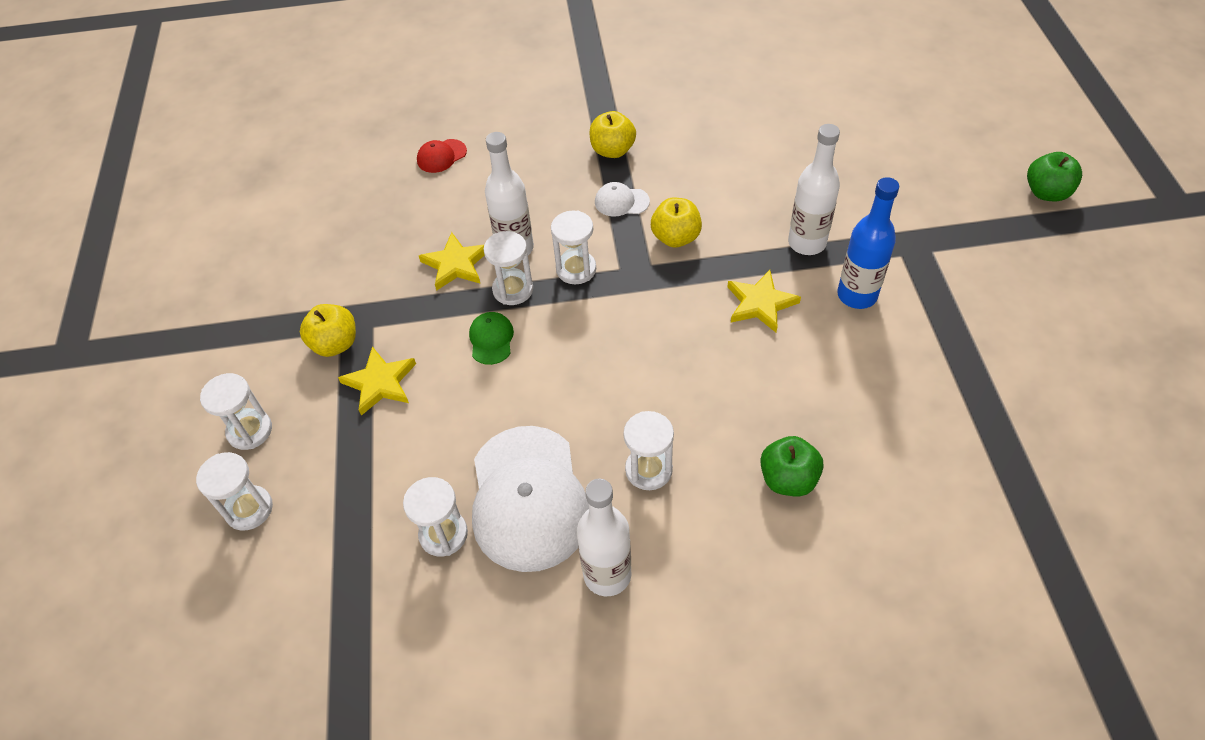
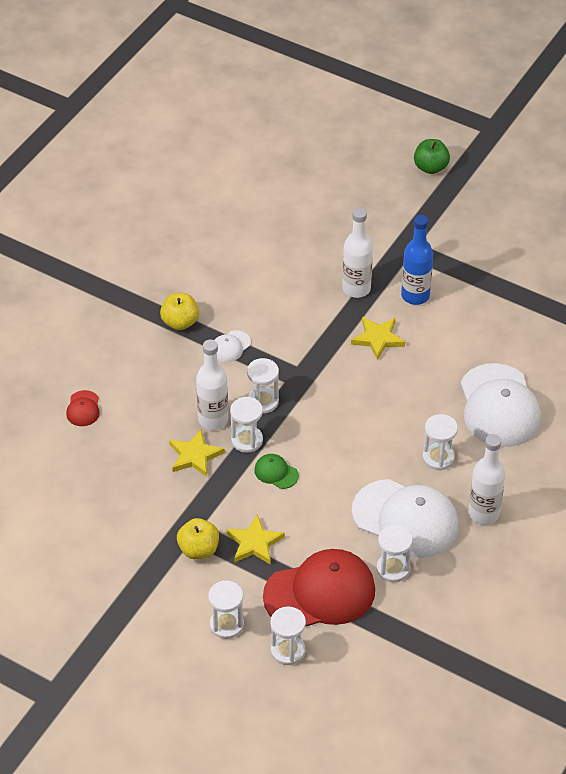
camera: 55 degrees left, 5 degrees down
yellow apple [651,198,702,248] -> none
green apple [760,436,824,496] -> white cap [461,363,541,447]
none -> red cap [263,549,375,627]

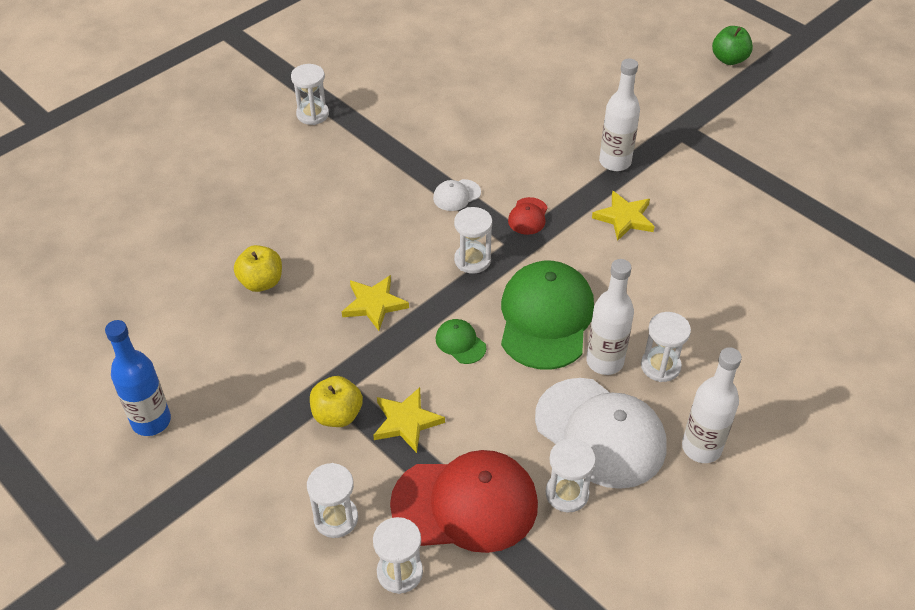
camera: 15 degrees right, 0 degrees up
red cap [66,390,100,426] -> red cap moved to [508,197,548,235]
yellow apple [160,293,199,330] -> yellow apple moved to [234,245,282,292]
white bottle [196,339,228,430] -> white bottle moved to [586,259,634,375]
white hourglass [230,397,263,453] -> white hourglass moved to [291,64,329,125]
blue bottle [401,215,433,305] -> blue bottle moved to [105,320,171,436]
white cap [461,363,541,447] -> none
none -> green cap [501,261,594,370]

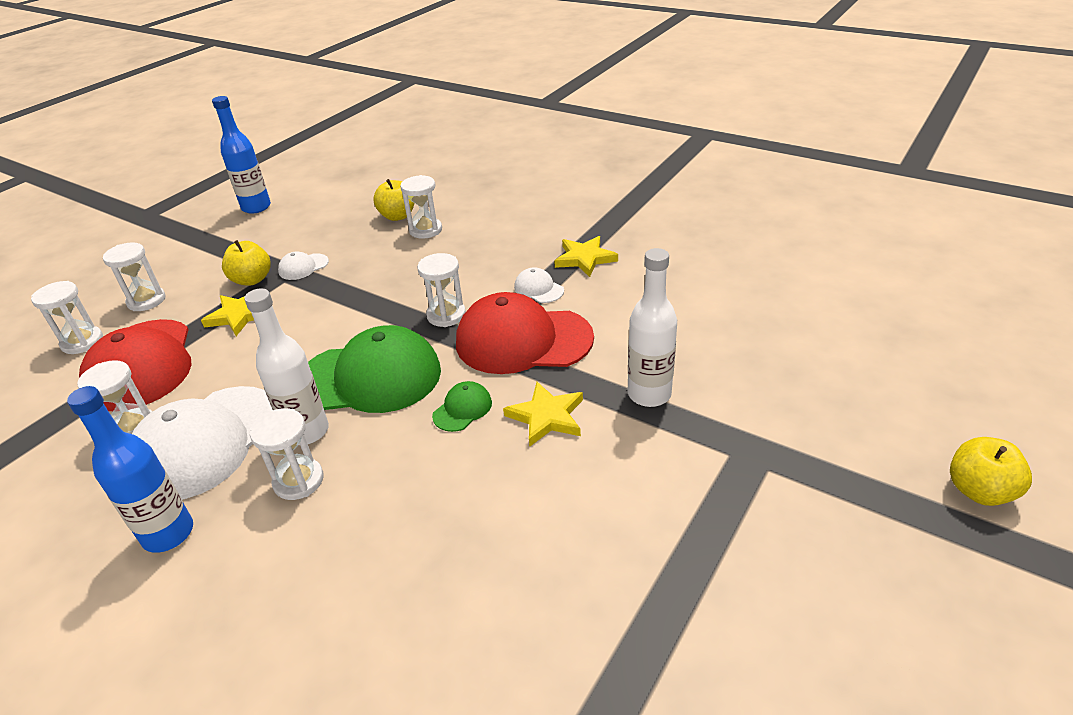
camera: 80 degrees right, 10 degrees down
white hourglass [291,64,329,125] -> white hourglass moved to [400,175,442,239]
yellow star [342,275,409,331] -> yellow star moved to [554,236,618,277]
green cap [436,319,486,364] -> green cap moved to [432,381,492,432]
red cap [508,197,548,235] -> red cap [456,292,594,374], size x2.33
white bottle [682,347,742,463] -> blue bottle [67,386,193,553]
green apple [712,26,753,65] -> yellow apple [950,437,1032,506]
none -> white cap [278,251,329,280]

